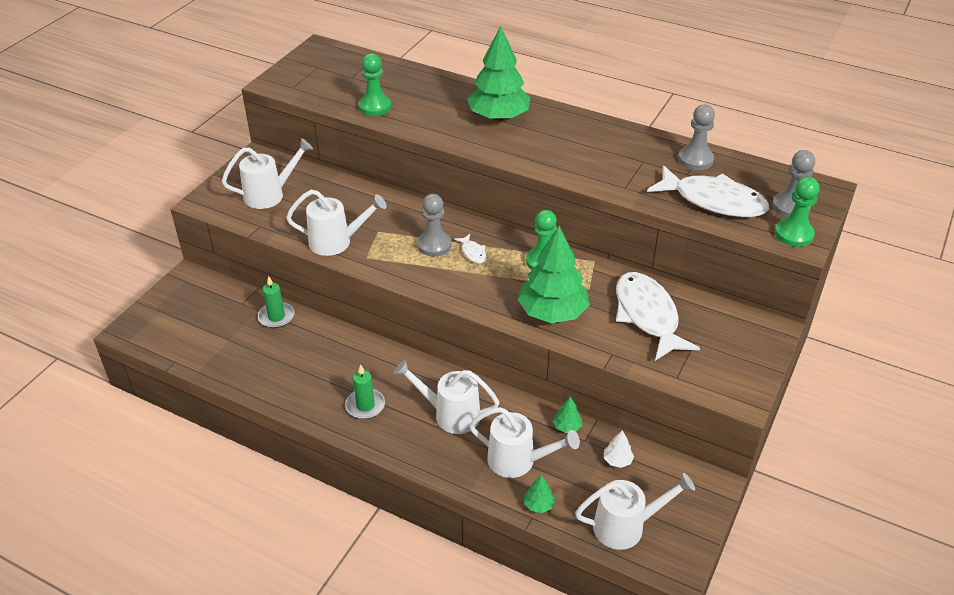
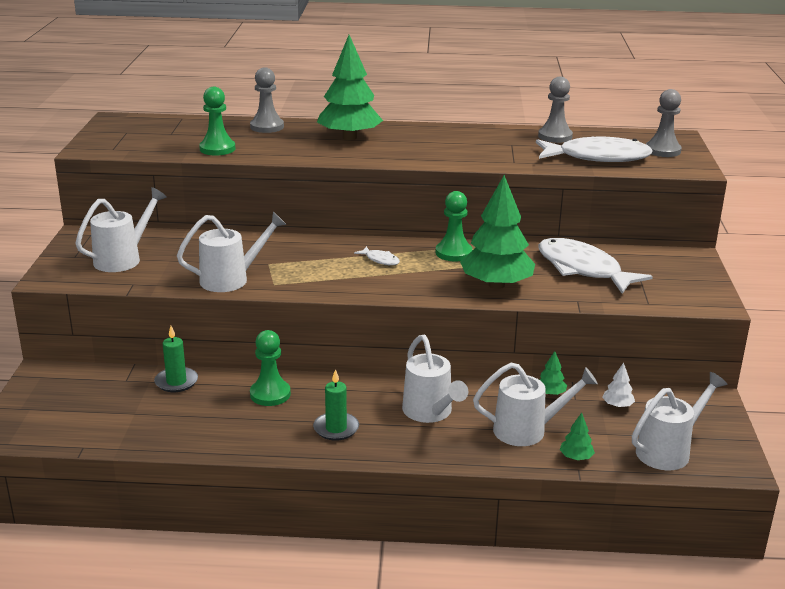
camera: 25 degrees left, 15 degrees down
white watering can [394,360,500,434] -> white watering can turned 105 degrees counterclockwise [402,335,468,423]
grey pawn [417,194,452,257] -> grey pawn moved to [250,67,284,133]
green pawn [775,177,819,247] -> green pawn moved to [250,330,291,406]

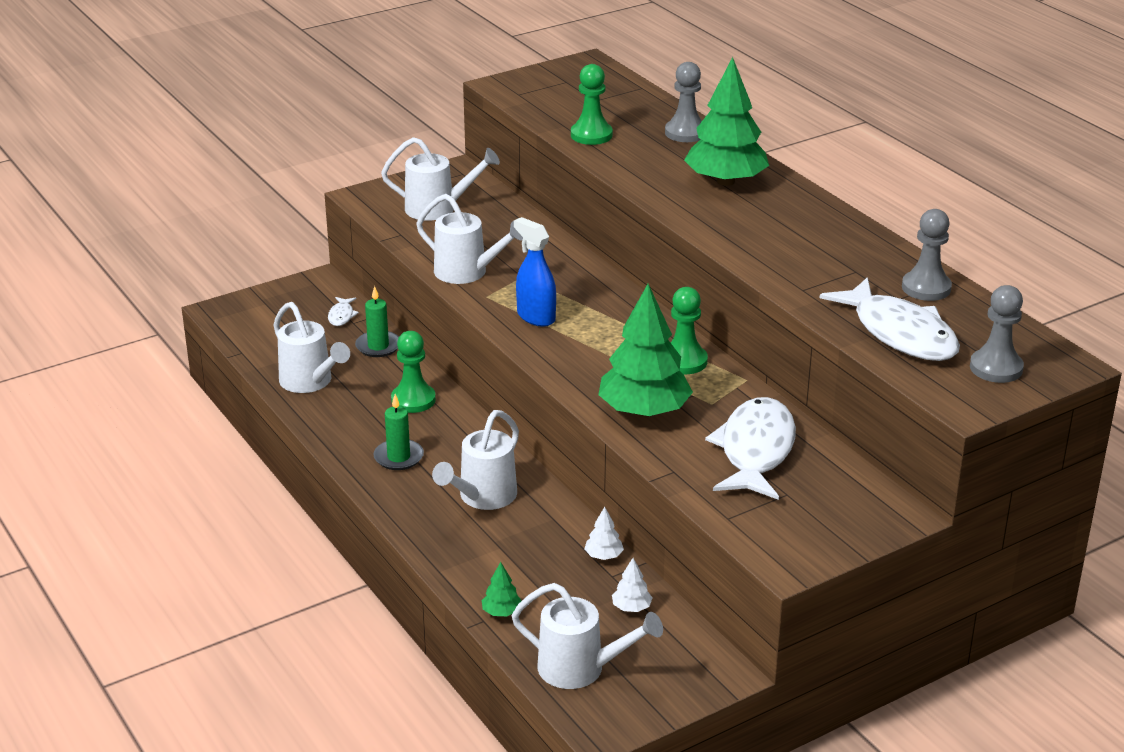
camera: 55 degrees right, 5 degrees up
white fish [354,246,400,265] -> white fish moved to [328,297,359,326]
white watering can [473,363,598,446] -> white watering can moved to [274,302,350,393]
green tree [540,351,567,395] -> white tree [584,507,624,560]
none -> blue spray bottle [514,217,556,327]

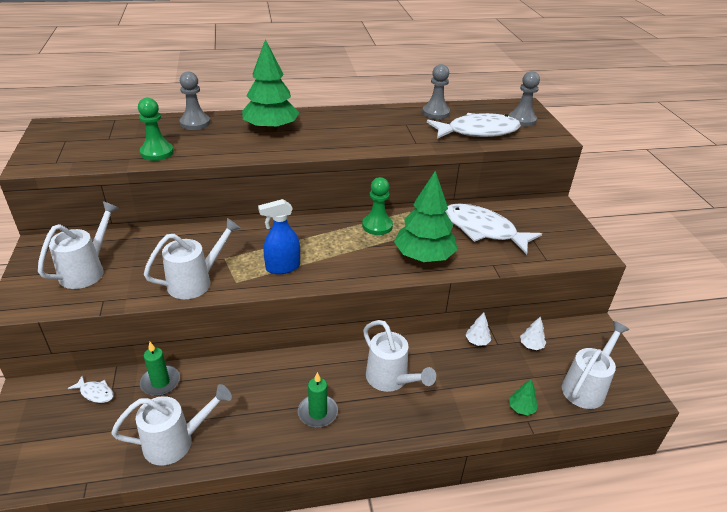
camera: 70 degrees left, 5 degrees up
green pawn [391,331,436,413] -> none

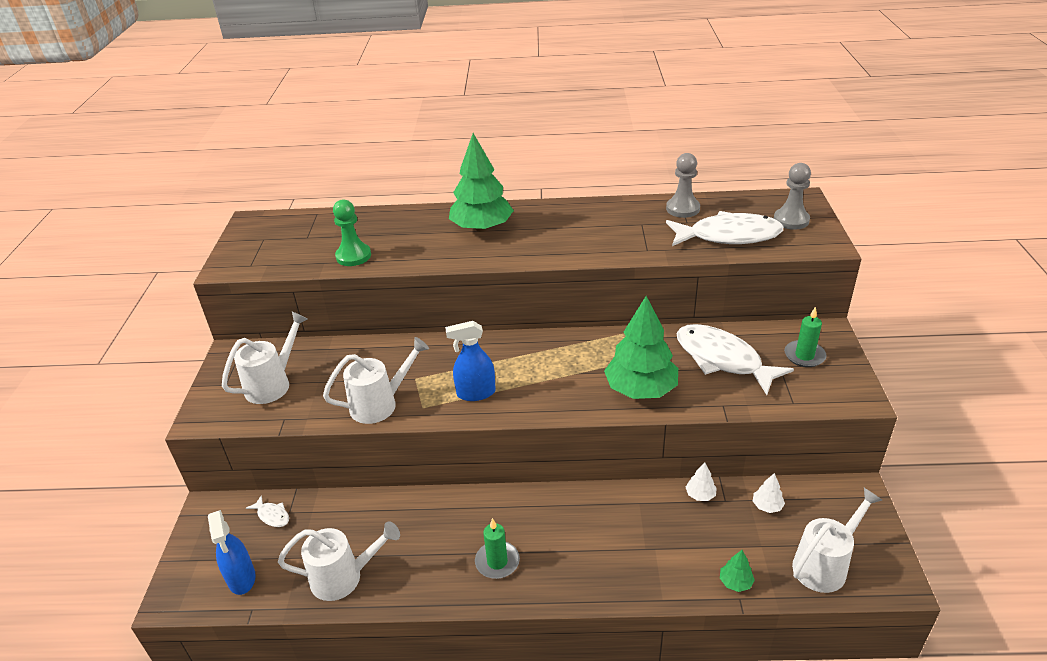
camera: 15 degrees right, 0 degrees up
green candle [140,342,180,396] -> green candle moved to [784,306,827,367]
grey pawn [180,71,210,130] -> none
green pawn [362,177,393,235] -> none
white watering can [363,320,436,392] -> none
none -> blue spray bottle [208,510,256,595]

